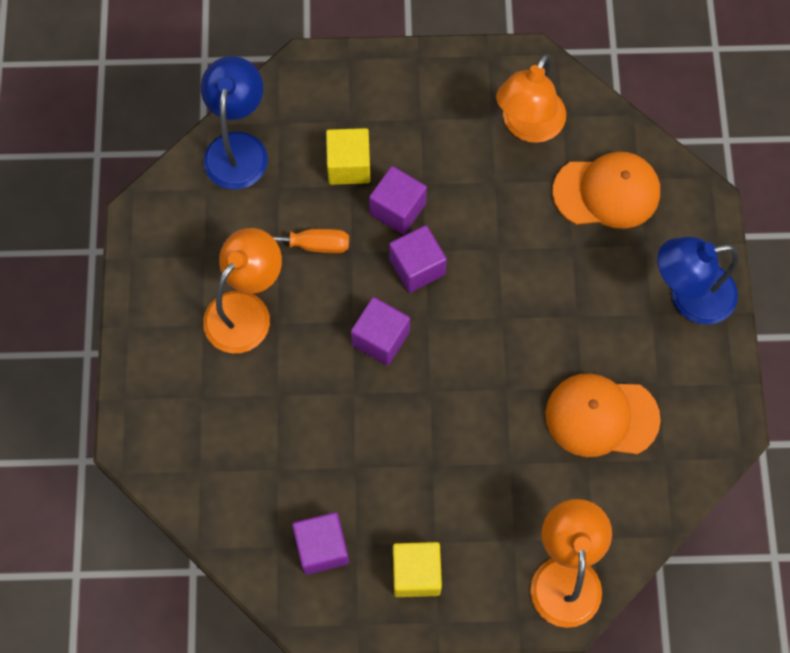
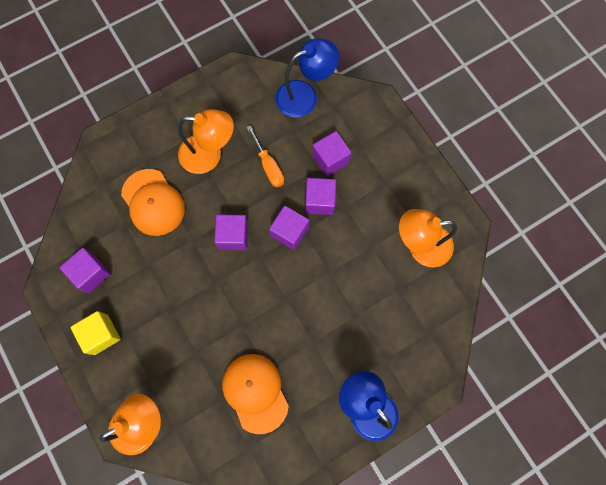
camera: 60 degrees right, 5 degrees up
yellow cube [326,128,371,185] -> purple cube [312,131,351,177]
orange cap [552,152,660,229] -> orange cap moved to [121,169,185,236]

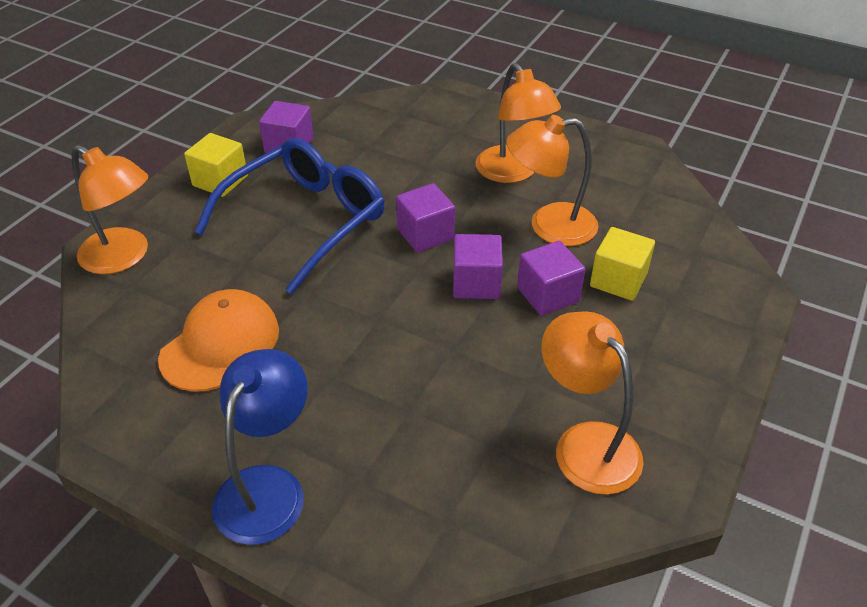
camera: 60 degrees right, 30 degrees down
orange cap [121,169,185,236] -> none
orange screwdriver [247,125,284,188] -> orange lamp [506,115,598,246]
blue lamp [276,38,339,117] -> none
purple cube [312,131,351,177] -> yellow cube [590,227,655,301]
none -> blue glasses [194,138,384,294]

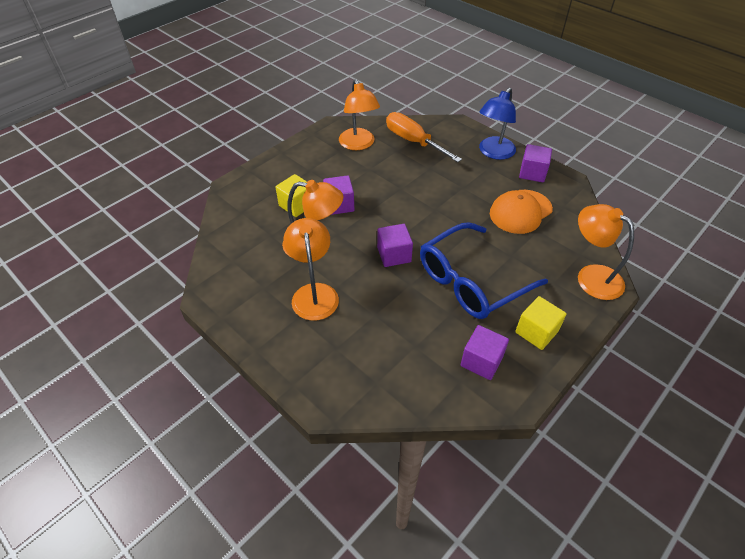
camera: 165 degrees left, 5 degrees up
purple cube [453,234,503,299] -> purple cube moved to [519,144,552,182]
none -> orange screwdriver [386,112,462,162]

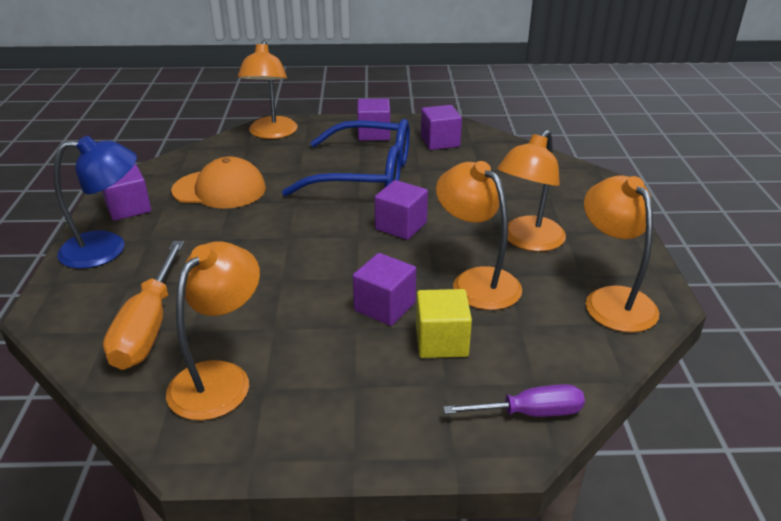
camera: 135 degrees left, 15 degrees down
yellow cube [515,296,567,350] -> purple cube [357,99,390,141]
none -> purple screwdriver [443,384,585,417]
none -> orange lamp [584,175,659,332]

